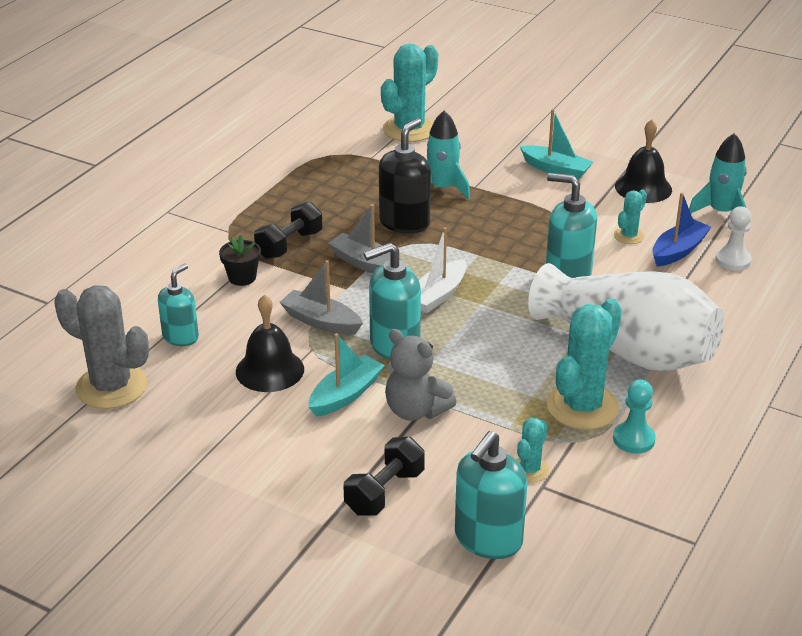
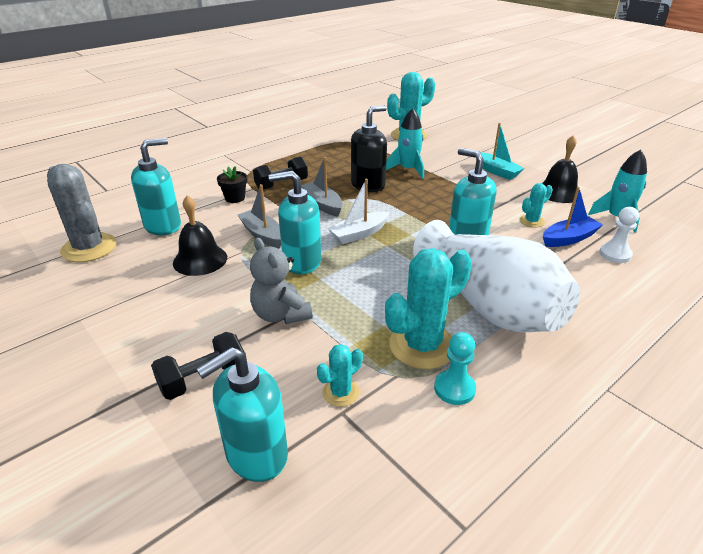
camera: 20 degrees right, 0 degrees up
turquoise soap dispenser [158,264,199,346] -> turquoise soap dispenser [131,138,181,235], size x1.53
turquoise boat [309,333,385,417] -> none

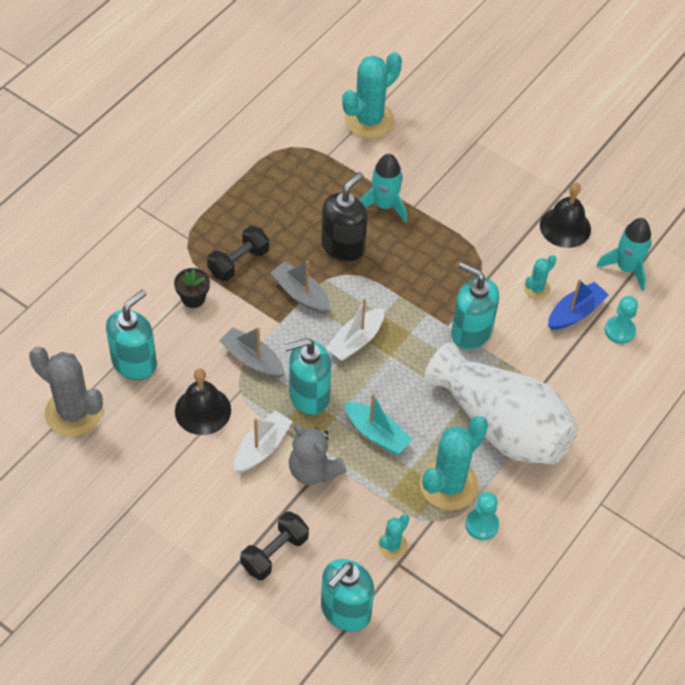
camera: 15 degrees left, 20 degrees up
turquoise boat [480,123,525,180] -> turquoise boat moved to [344,393,413,454]
white pawn [599,207,639,263] -> turquoise pawn [605,296,638,344]
none -> white boat [234,410,293,473]

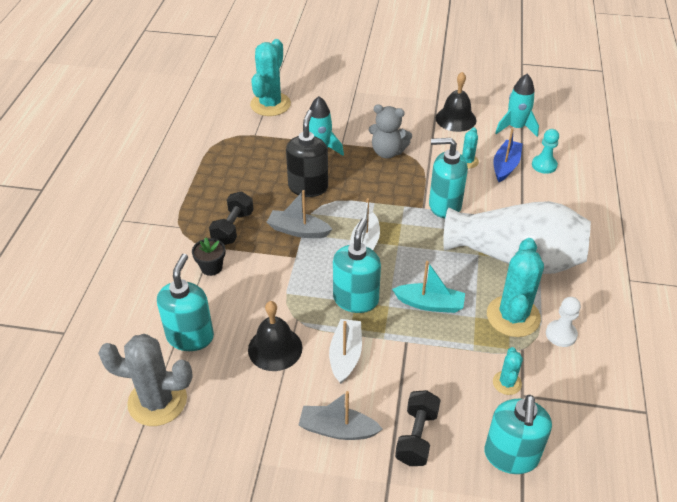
camera: 25 degrees left, 10 degrees down
grey boat [219,327,285,378] -> grey boat moved to [299,391,383,440]
turquoise soap dispenser [284,338,331,415] -> turquoise soap dispenser turned 150 degrees clockwise [333,218,381,313]
grey teddy bear [289,424,347,485] -> grey teddy bear moved to [369,104,412,159]
turquoise pawn [465,492,499,540] -> white pawn [546,297,581,347]

